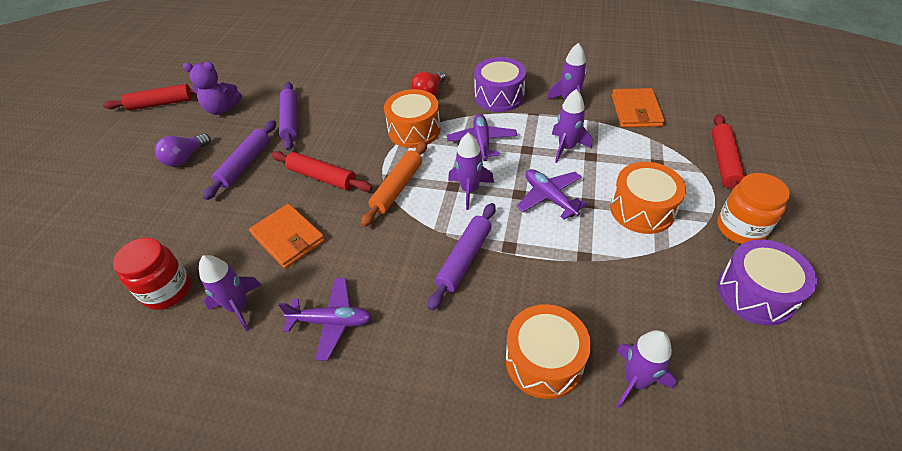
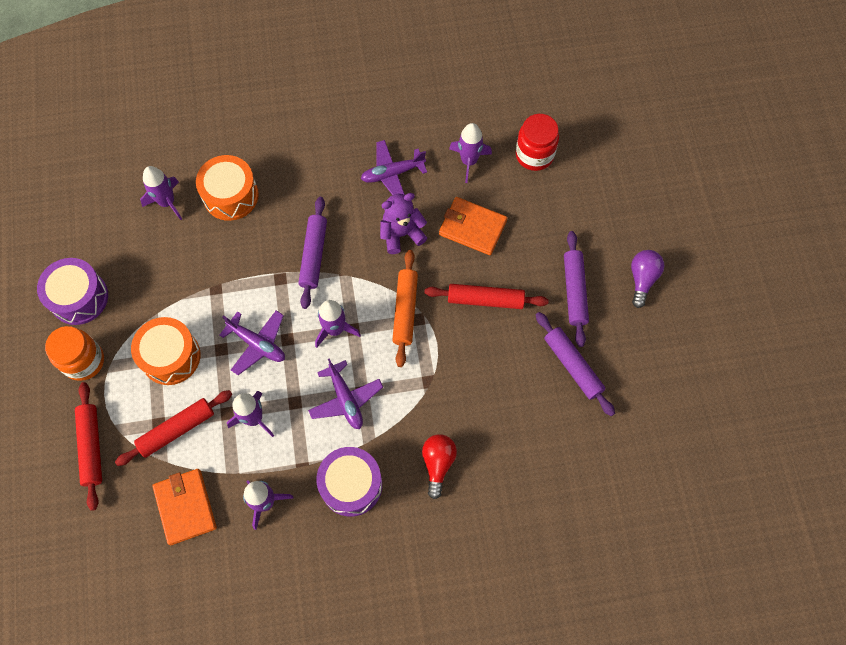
camera: 155 degrees right, 20 degrees up
red rolling pin [103,84,196,110] -> red rolling pin moved to [115,390,232,466]
purple teddy bear [183,62,242,115] -> purple teddy bear moved to [380,193,427,254]
orange drum [384,89,440,148] -> none

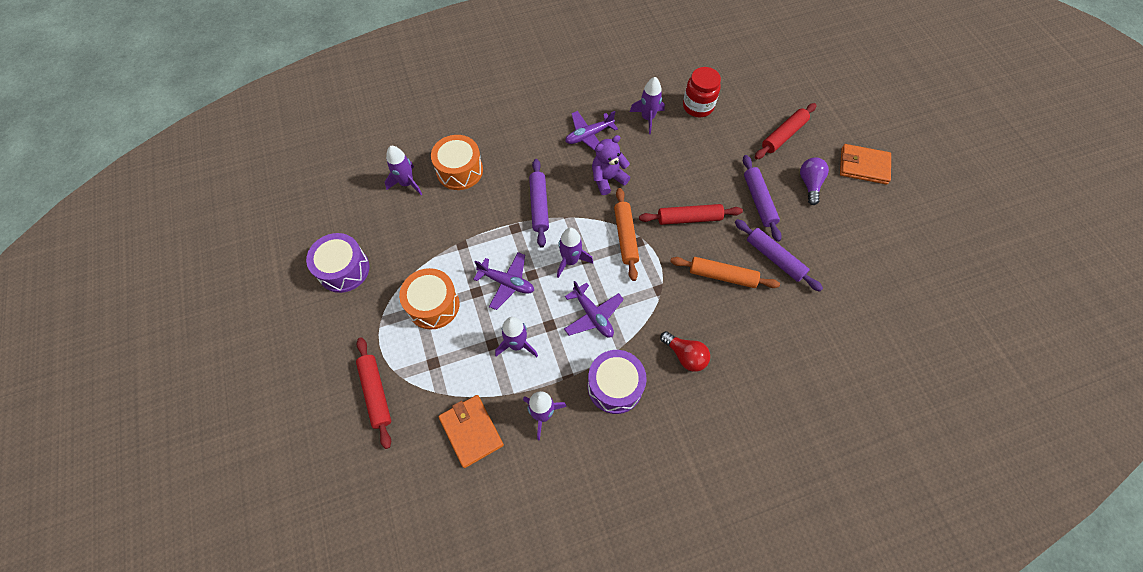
camera: 10 degrees left, 5 degrees down
orange jar [45,326,104,381] -> none
red rolling pin [115,390,232,466] -> red rolling pin moved to [755,103,817,159]
red light bulb [422,434,457,499] -> red light bulb turned 135 degrees clockwise [660,331,710,372]
orange wallet [439,197,507,255] -> orange wallet moved to [840,144,891,185]
none -> orange rolling pin [670,257,780,288]

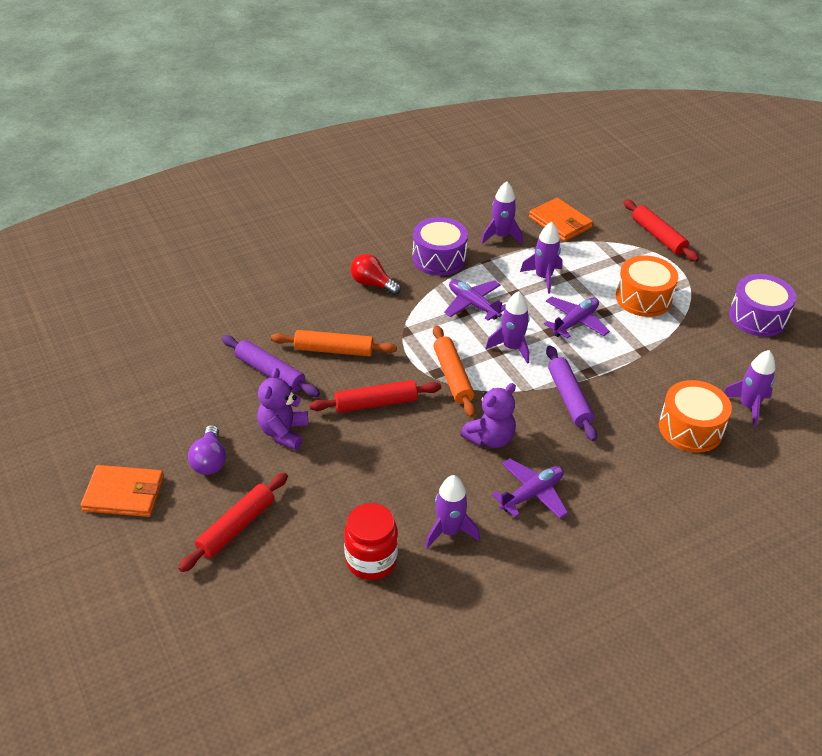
camera: 170 degrees right, 20 degrees down
purple plane [473,252,534,310] -> purple plane turned 120 degrees clockwise [544,296,610,339]
purple rolling pin [743,155,782,242] -> purple teddy bear [257,368,308,450]

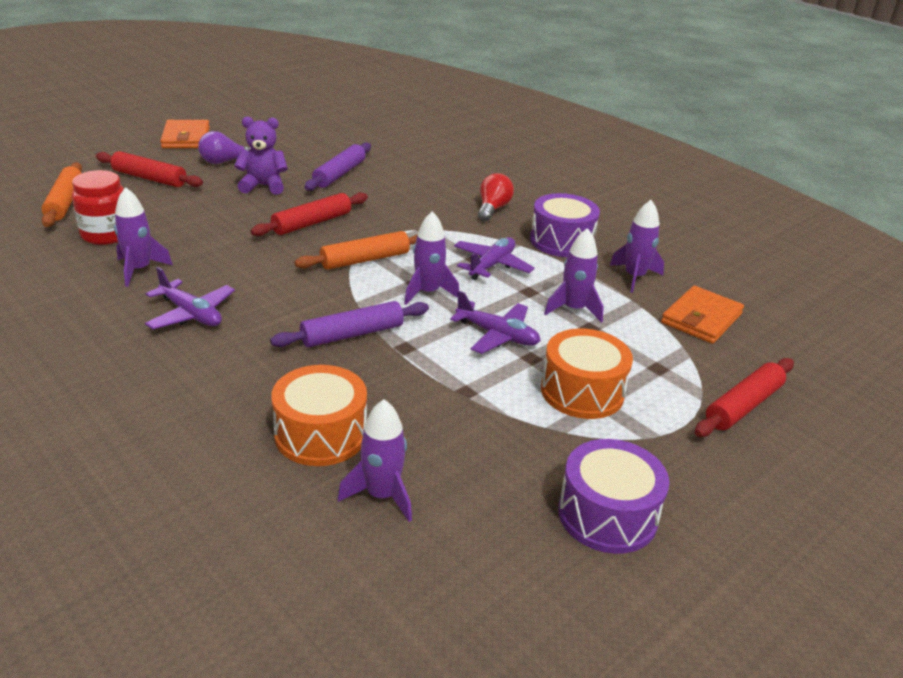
camera: 75 degrees right, 10 degrees down
orange rolling pin [271,330,397,356] -> orange rolling pin moved to [41,162,82,227]
red rolling pin [309,380,441,413] -> red rolling pin turned 75 degrees clockwise [251,192,368,236]
purple teddy bear [460,383,516,448] -> none

